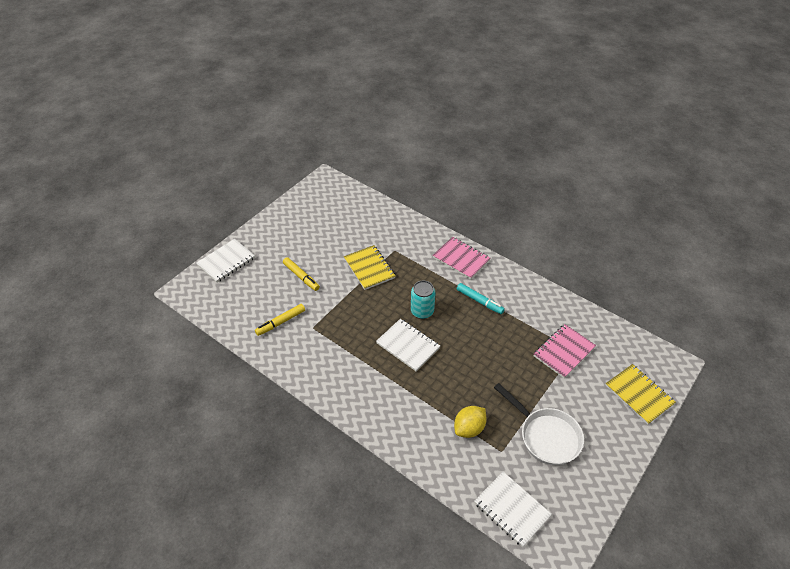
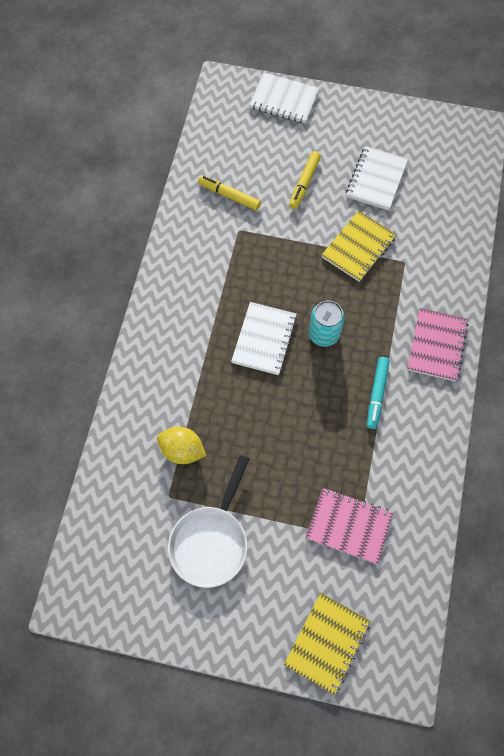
camera: 65 degrees right, 20 degrees up
white notebook [474,472,552,547] -> white notebook moved to [346,146,408,211]

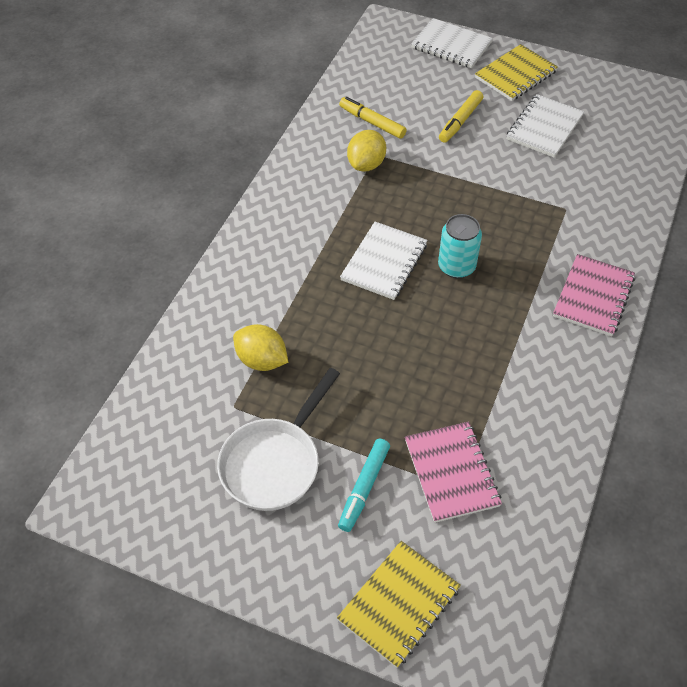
camera: 10 degrees right, 15 degrees down
pink notebook [306,488,393,564] -> pink notebook turned 45 degrees clockwise [405,422,502,523]
yellow notebook [322,211,397,282] -> yellow notebook moved to [475,44,558,101]
turquoise marker [367,357,390,429] -> turquoise marker moved to [338,439,390,532]
none -> yellow lemon [347,130,386,171]

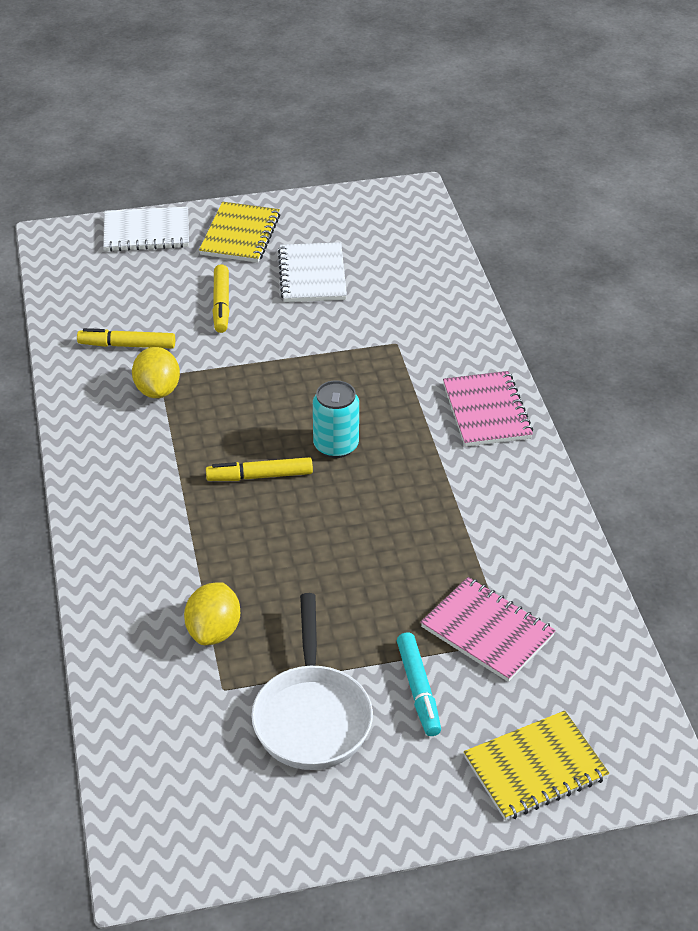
camera: 35 degrees left, 10 degrees down
yellow lemon [233,324,288,371] -> yellow lemon turned 75 degrees counterclockwise [184,583,240,645]
yellow notebook [337,541,461,668] -> yellow notebook turned 60 degrees clockwise [464,711,609,821]
white notebook [340,222,427,300] -> yellow marker [206,457,313,481]

